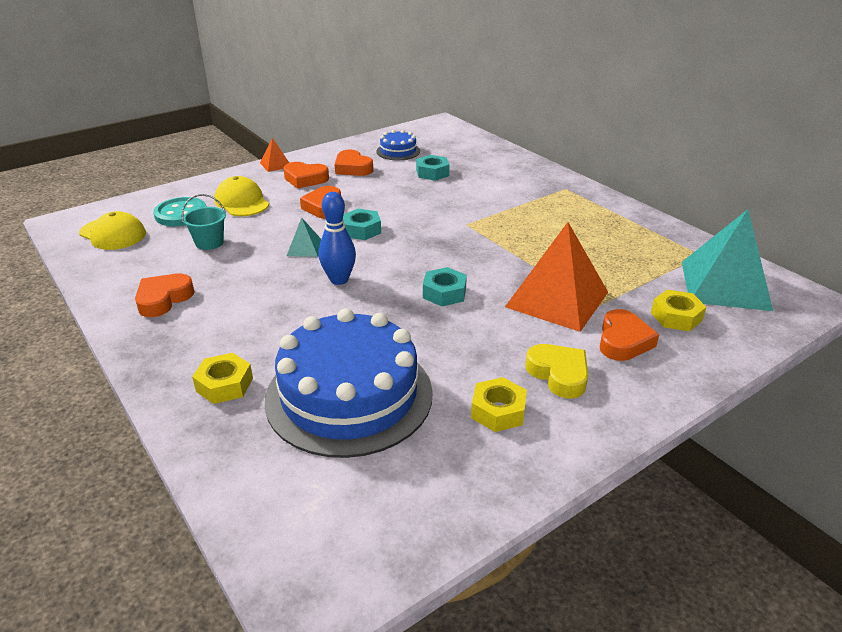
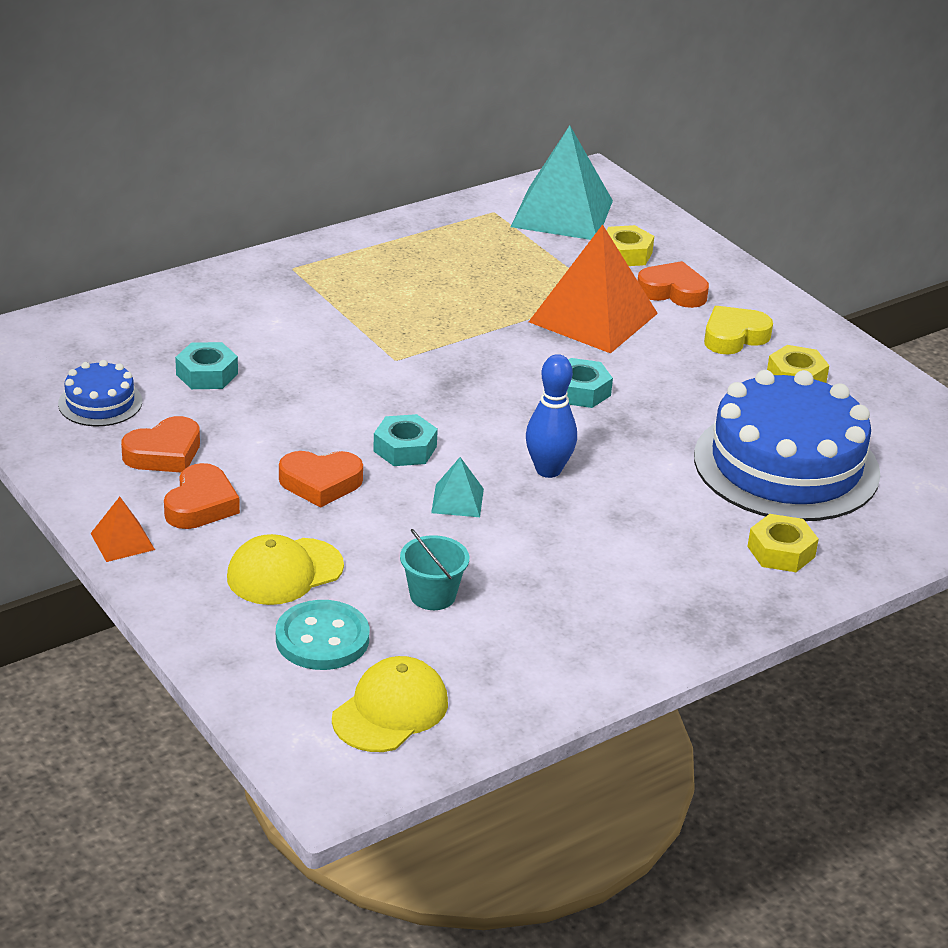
camera: 90 degrees left, 0 degrees up
orange heart [135,273,194,317] -> none

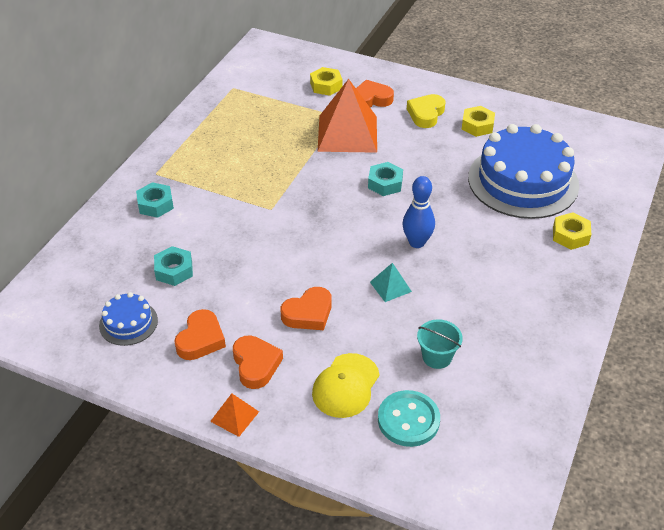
camera: 30 degrees left, 10 degrees up
yellow cap [332,656,448,752] -> none
turquoise nut [373,414,438,466] -> turquoise nut moved to [136,182,174,218]
turquoise pyramid [511,125,613,240] -> none

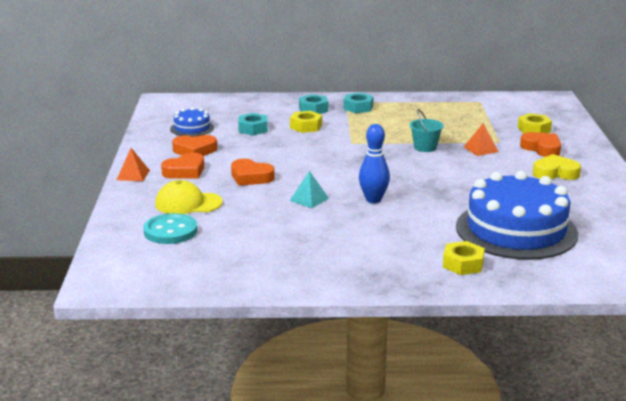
camera: 65 degrees right, 20 degrees down
orange pyramid [318,79,377,153] -> orange pyramid [464,124,499,156], size x0.45
turquoise nut [368,162,403,196] -> turquoise nut moved to [343,93,373,113]
turquoise bucket [417,319,463,369] -> turquoise bucket moved to [410,109,444,152]
yellow nut [462,106,495,137] -> yellow nut moved to [290,111,322,133]

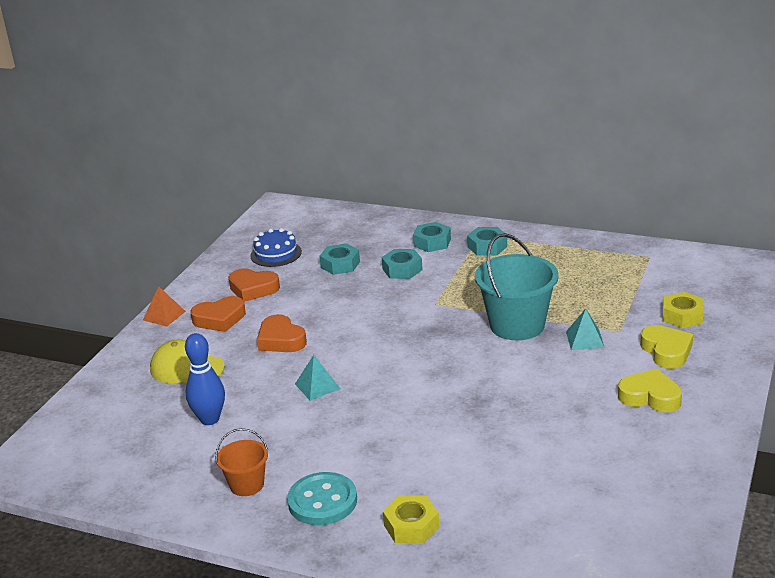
camera: 25 degrees right, 5 degrees up
turquoise button [143,213,197,244] -> turquoise button moved to [287,472,357,525]
yellow nut [290,111,322,133] -> turquoise nut [382,249,423,279]
blue bowling pin [359,124,390,203] -> blue bowling pin moved to [185,333,225,425]
turquoise bucket [410,109,444,152] -> turquoise bucket [475,233,559,340], size x1.89
blue cake [456,171,578,260] -> none
orange pyramid [464,124,499,156] -> turquoise pyramid [566,308,605,350]
orange heart [520,132,561,157] -> yellow heart [640,325,693,369]
none -> orange bucket [215,428,268,496]

